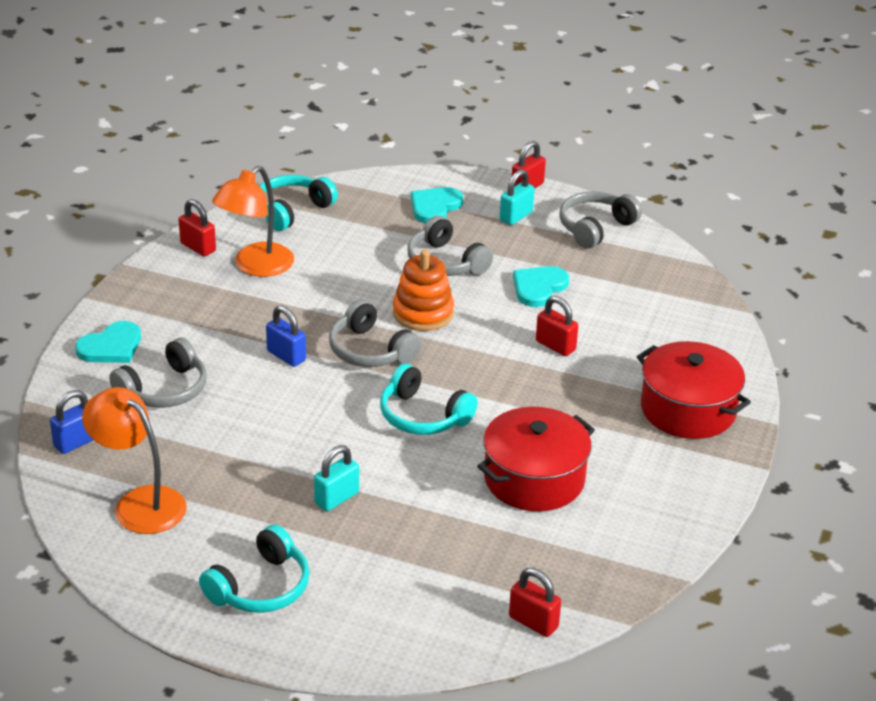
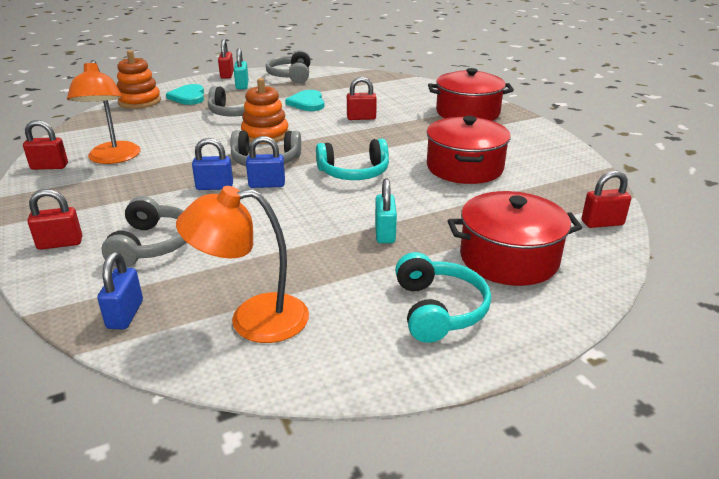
camera: 45 degrees left, 5 degrees down
turquoise heart [75,321,141,363] -> red padlock [27,189,82,250]
turquoise headphones [260,175,338,231] -> none
none -> orange stacking toy [117,50,161,109]
none -> blue padlock [246,136,285,188]
none -> red pot [448,191,583,286]

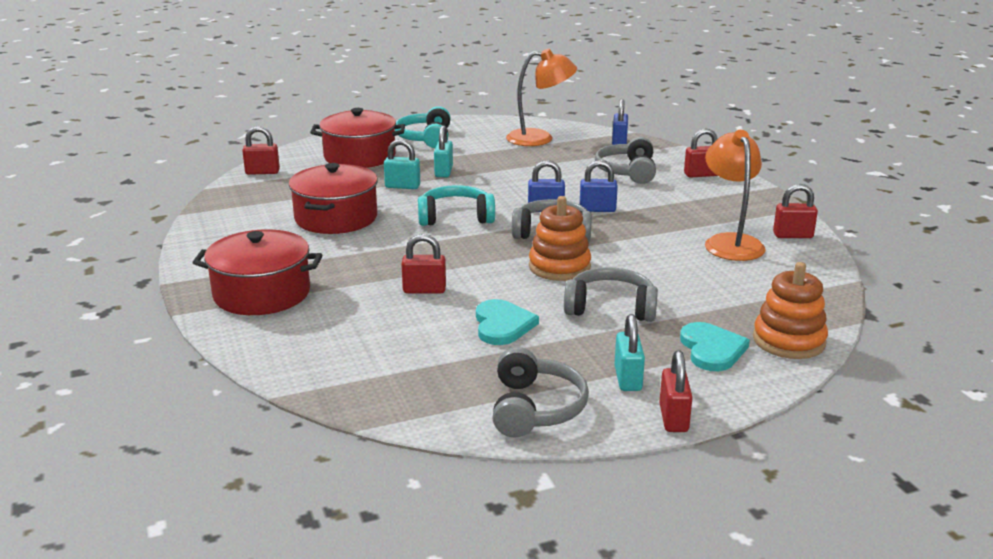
camera: 175 degrees left, 5 degrees down
none -> turquoise padlock [384,139,420,189]

